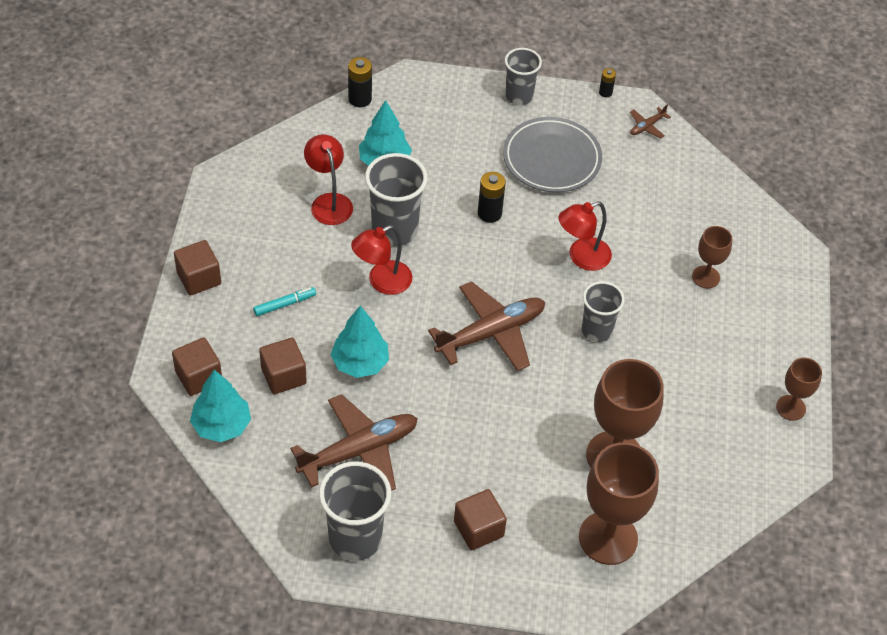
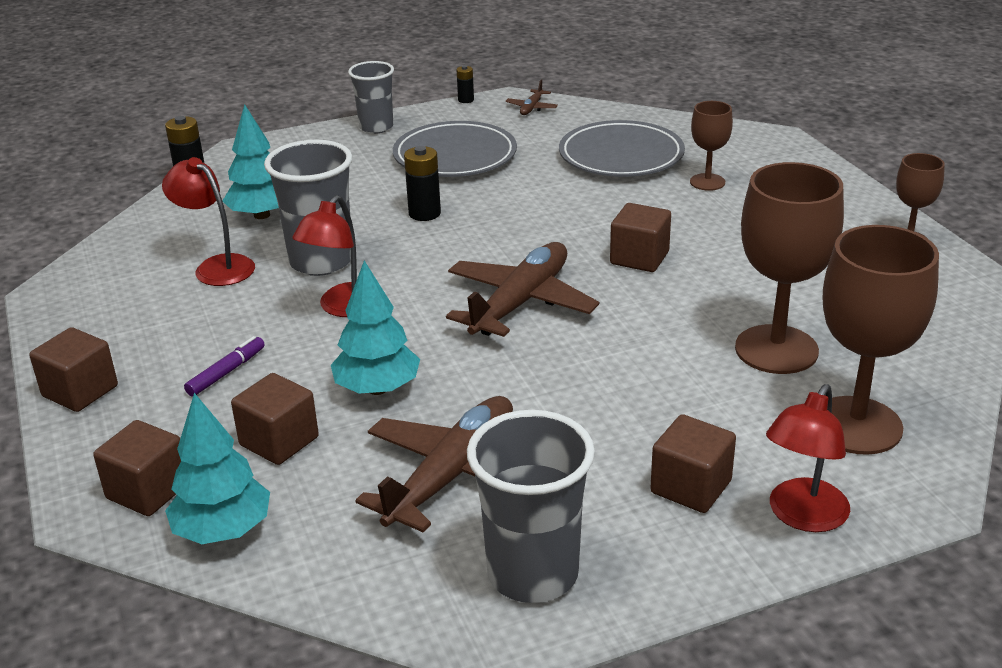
camera: 25 degrees left, 20 degrees down
turquoise marker [253,287,316,316] -> purple marker [184,336,265,397]
red lamp [559,201,612,271] -> red lamp moved to [766,384,850,532]
grey cup [582,281,625,342] -> brown cube [610,203,671,272]
none -> grey plate [559,120,685,177]

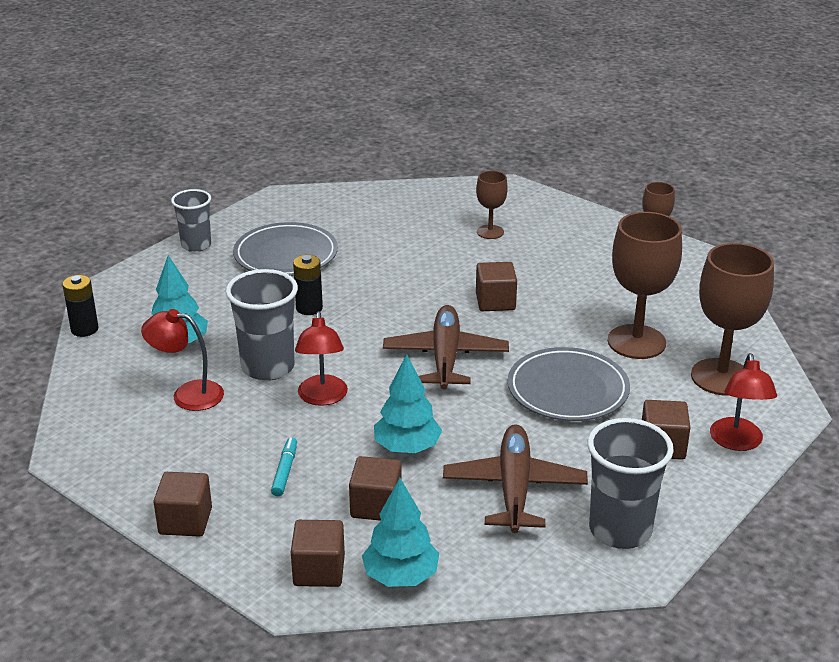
camera: 30 degrees left, 0 degrees up
purple marker [184,336,265,397] -> turquoise marker [271,437,297,496]
black battery [457,65,474,103] -> none
brown plane [505,79,558,115] -> none
grey plate [559,120,685,177] -> grey plate moved to [508,347,630,421]

